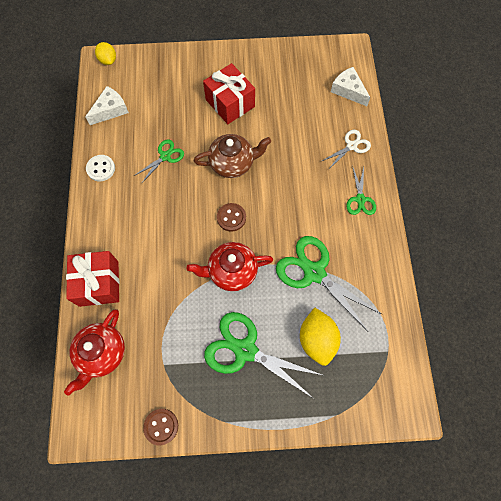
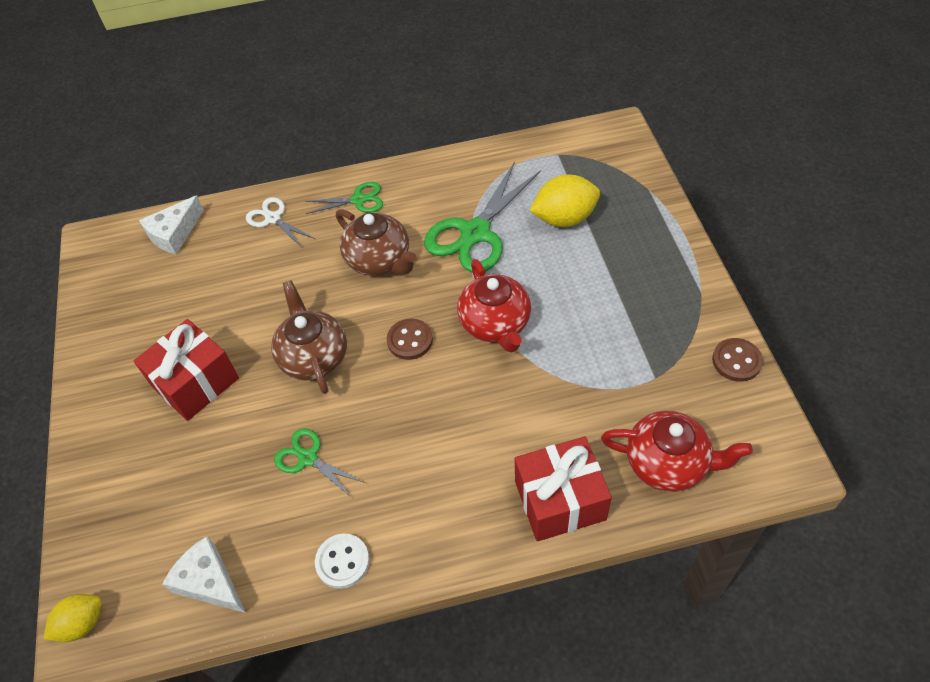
camera: 95 degrees left, 15 degrees down
green scissors [204,312,322,399] -> none
none -> brown teapot [336,209,416,276]

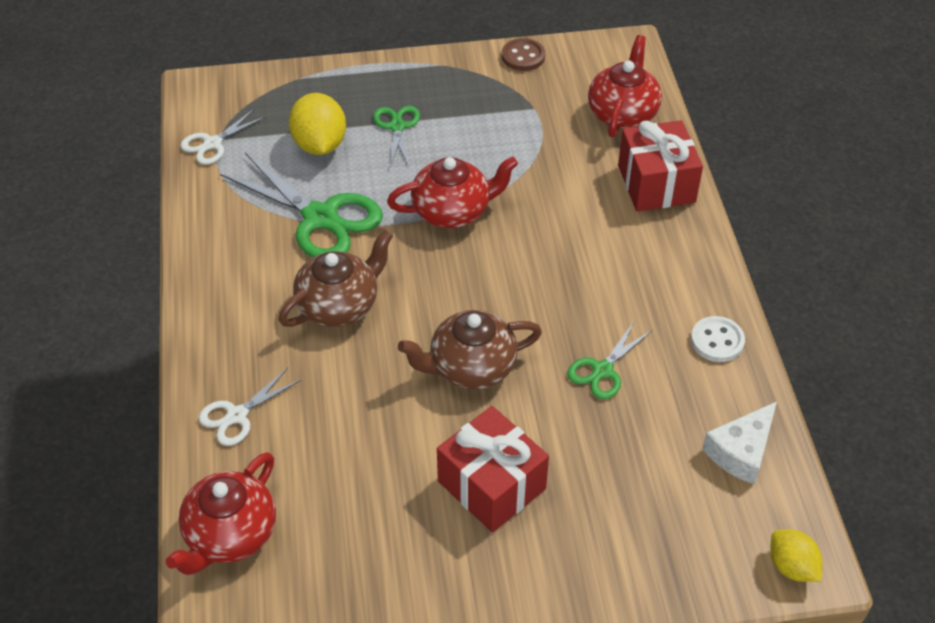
camera: 90 degrees left, 5 degrees down
white cheese [139,195,204,254] -> red teapot [166,452,276,575]
green scissors [305,182,383,214] -> green scissors moved to [373,106,420,168]
brown button [387,319,433,360] -> none
none -> white scissors [180,109,266,165]

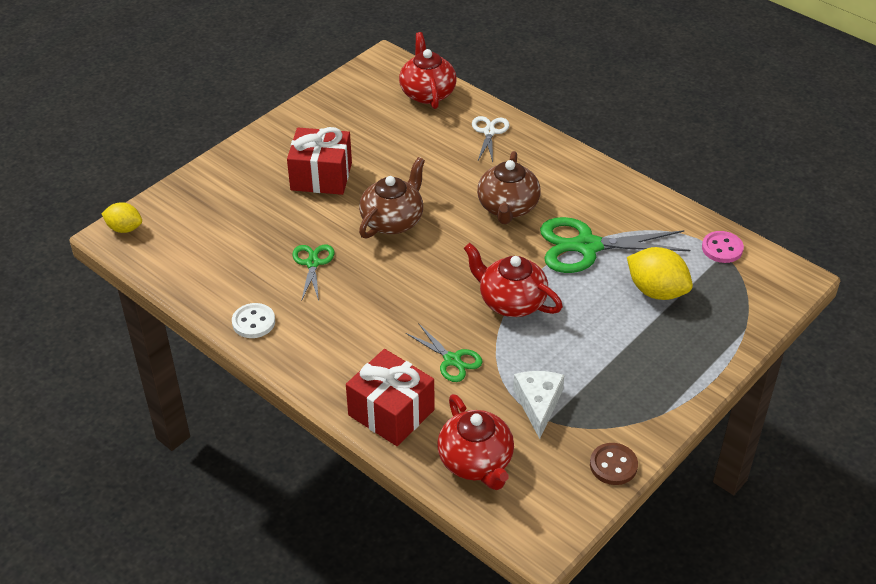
camera: 140 degrees right, 5 degrees down
white scissors [180,109,266,165] -> pink button [702,231,744,263]
green scissors [373,106,420,168] -> green scissors moved to [406,323,483,382]
red teapot [387,156,518,228] -> red teapot turned 90 degrees clockwise [464,243,563,317]
white cheese [702,402,777,484] -> white cheese moved to [513,371,565,439]

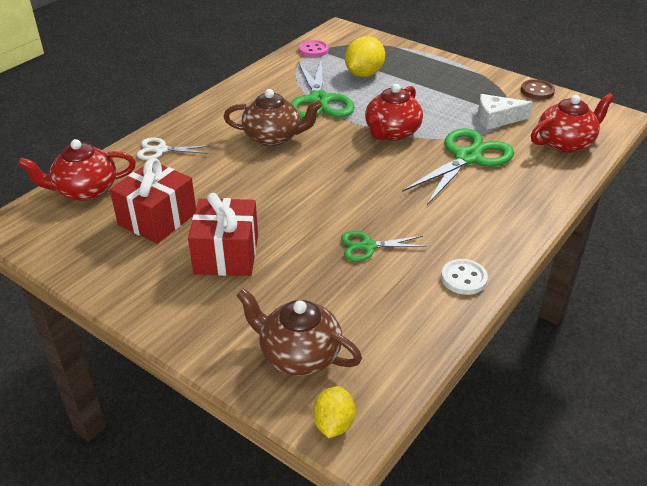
camera: 95 degrees left, 5 degrees down
red gift [346,349,434,446] -> red gift moved to [110,158,196,244]
brown teapot [359,157,425,239] -> brown teapot moved to [236,288,362,376]
green scissors [406,323,483,382] -> green scissors [402,128,514,205], size x1.87

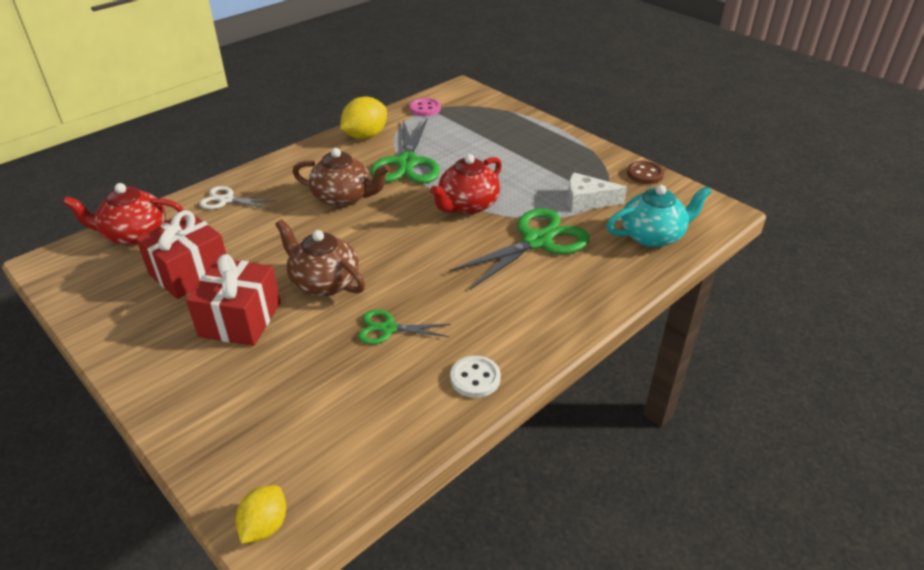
camera: 10 degrees right, 0 degrees up
brown teapot [236,288,362,376] -> brown teapot moved to [275,219,365,296]
yellow lemon [345,36,385,77] -> yellow lemon moved to [340,97,387,139]
red teapot [531,93,614,153] -> turquoise teapot [607,185,711,247]

